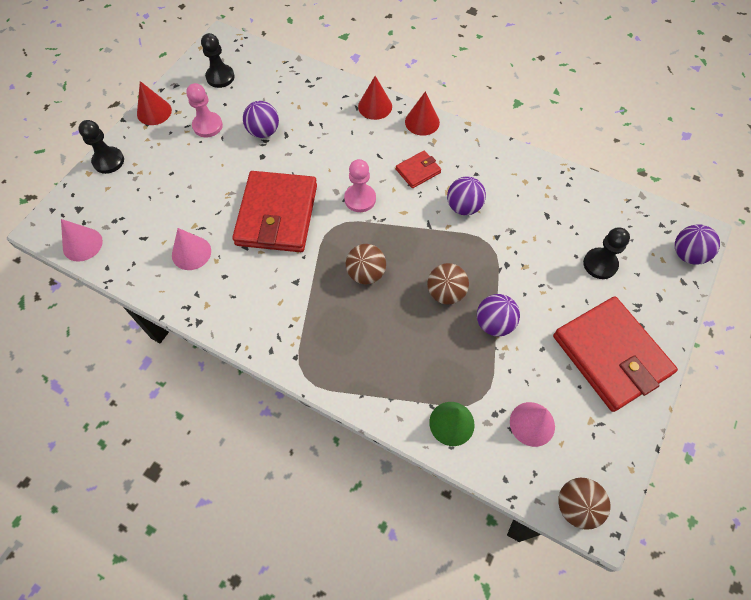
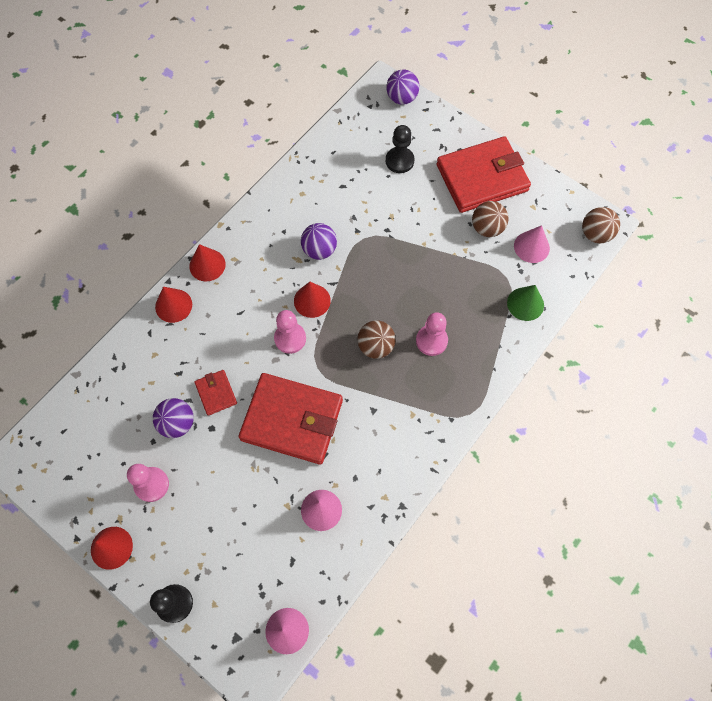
camera: 80 degrees left, 5 degrees up
black pawn [201,33,235,88] -> none
red wallet [396,151,441,188] -> red wallet moved to [195,370,237,416]
brown ball [427,263,469,305] -> brown ball moved to [472,201,509,237]
purple ball [477,294,520,336] -> none
none -> red cone [294,282,331,318]
none -> pink pawn [416,312,448,356]

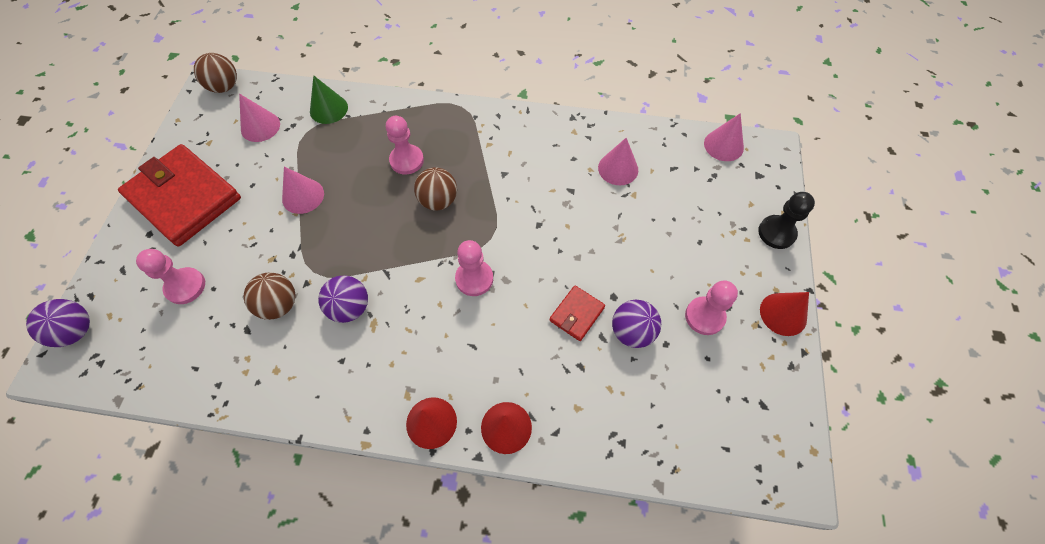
camera: 120 degrees left, 5 degrees down
red wallet [239,373,343,464] -> none
red cone [294,282,331,318] -> none
black pawn [386,125,415,173] -> pink pawn [136,249,205,304]
brown ball [472,201,509,237] -> brown ball moved to [243,273,296,320]
none -> pink cone [282,167,324,214]

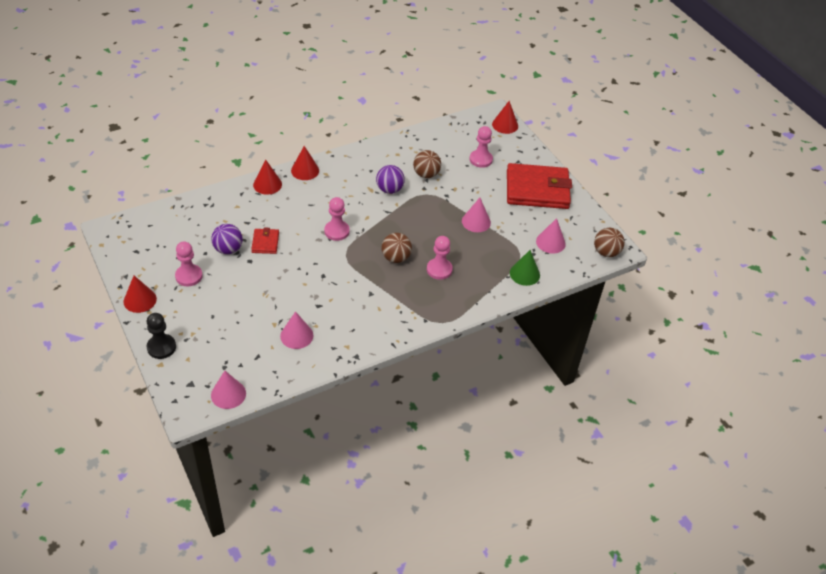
camera: 140 degrees right, 15 degrees down
purple ball [26,299,90,347] -> red cone [492,101,518,134]

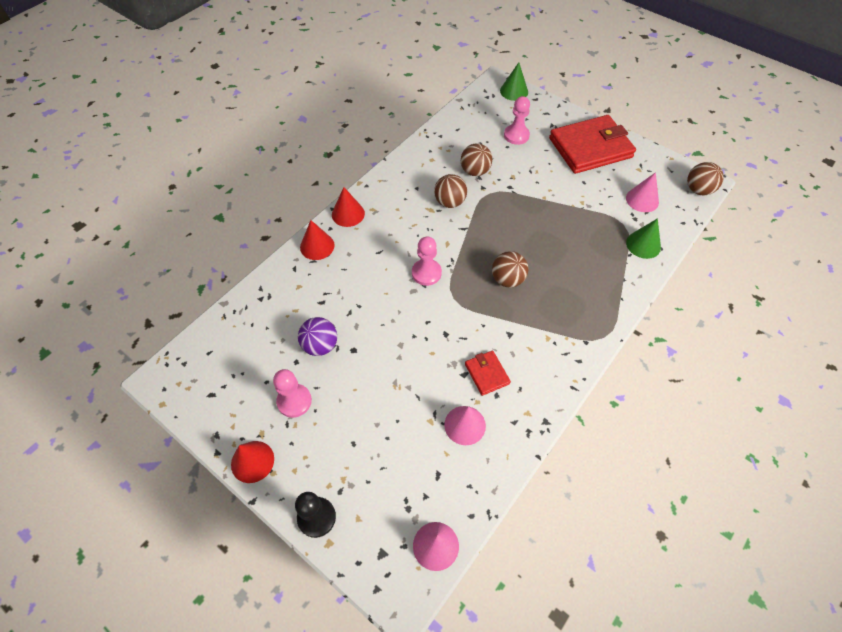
camera: 20 degrees left, 10 degrees up
red wallet [251,228,279,254] -> red wallet moved to [465,350,511,396]
purple ball [376,165,405,194] -> brown ball [434,174,467,208]
pink pawn [427,236,453,280] -> none
pink cone [462,198,491,232] -> none
red cone [492,101,518,134] -> green cone [500,62,528,101]

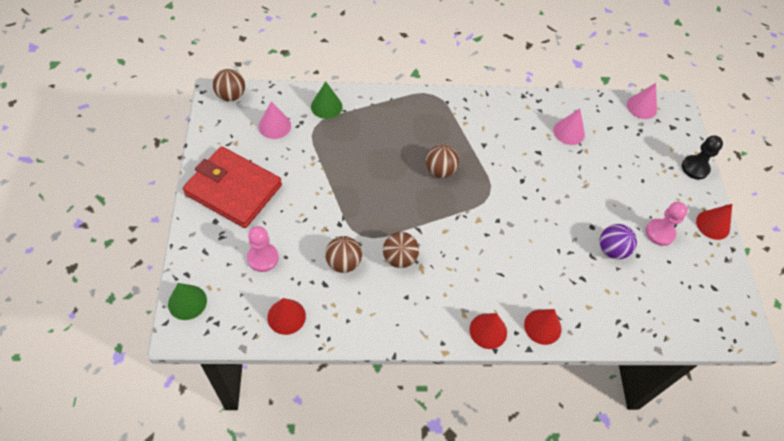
camera: 135 degrees left, 0 degrees up
pink pawn [412,236,442,286] -> none
red wallet [465,350,511,396] -> none
none -> red cone [267,298,306,335]

